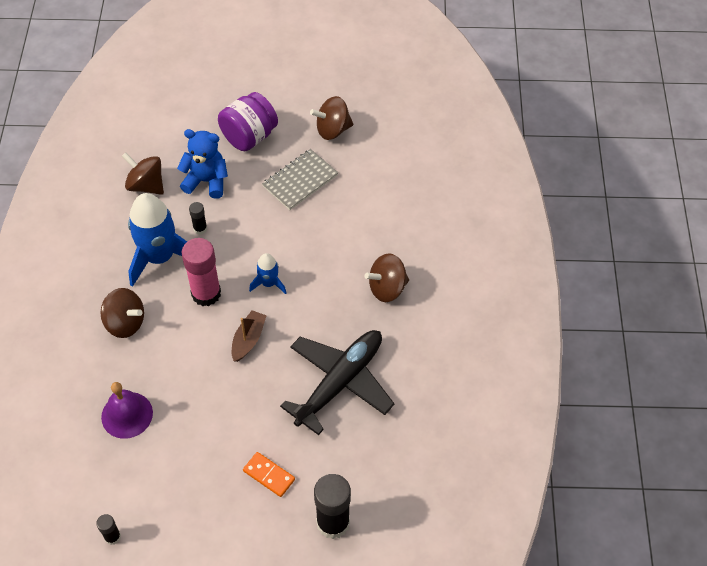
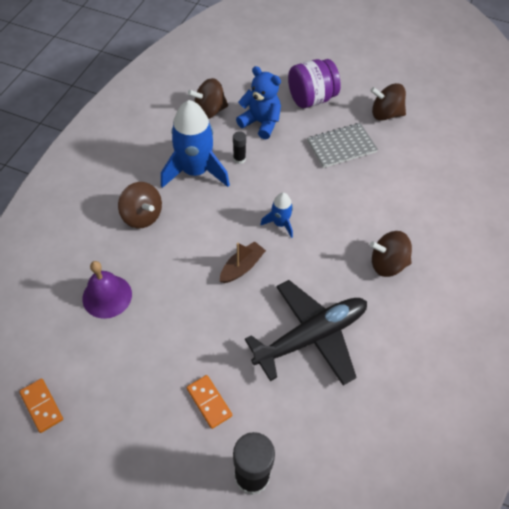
camera: 20 degrees right, 0 degrees up
black glue stick [96,514,121,545] -> orange domino [19,379,63,433]
brown spinning top [122,152,164,195] -> brown spinning top turned 75 degrees counterclockwise [188,78,228,119]
pink glue stick [182,238,221,306] -> none

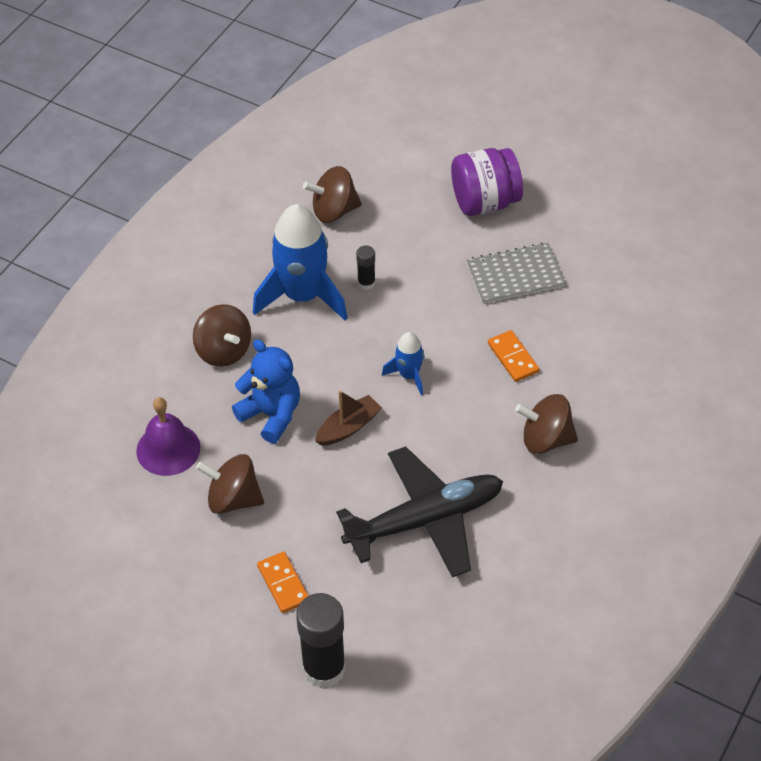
camera: 10 degrees right, 5 degrees down
orange domino [19,379,63,433] -> orange domino moved to [488,330,539,382]
blue teddy bear [236,66,281,139] -> blue teddy bear moved to [232,339,300,444]
brown spinning top [370,83,406,121] -> brown spinning top moved to [196,454,264,514]

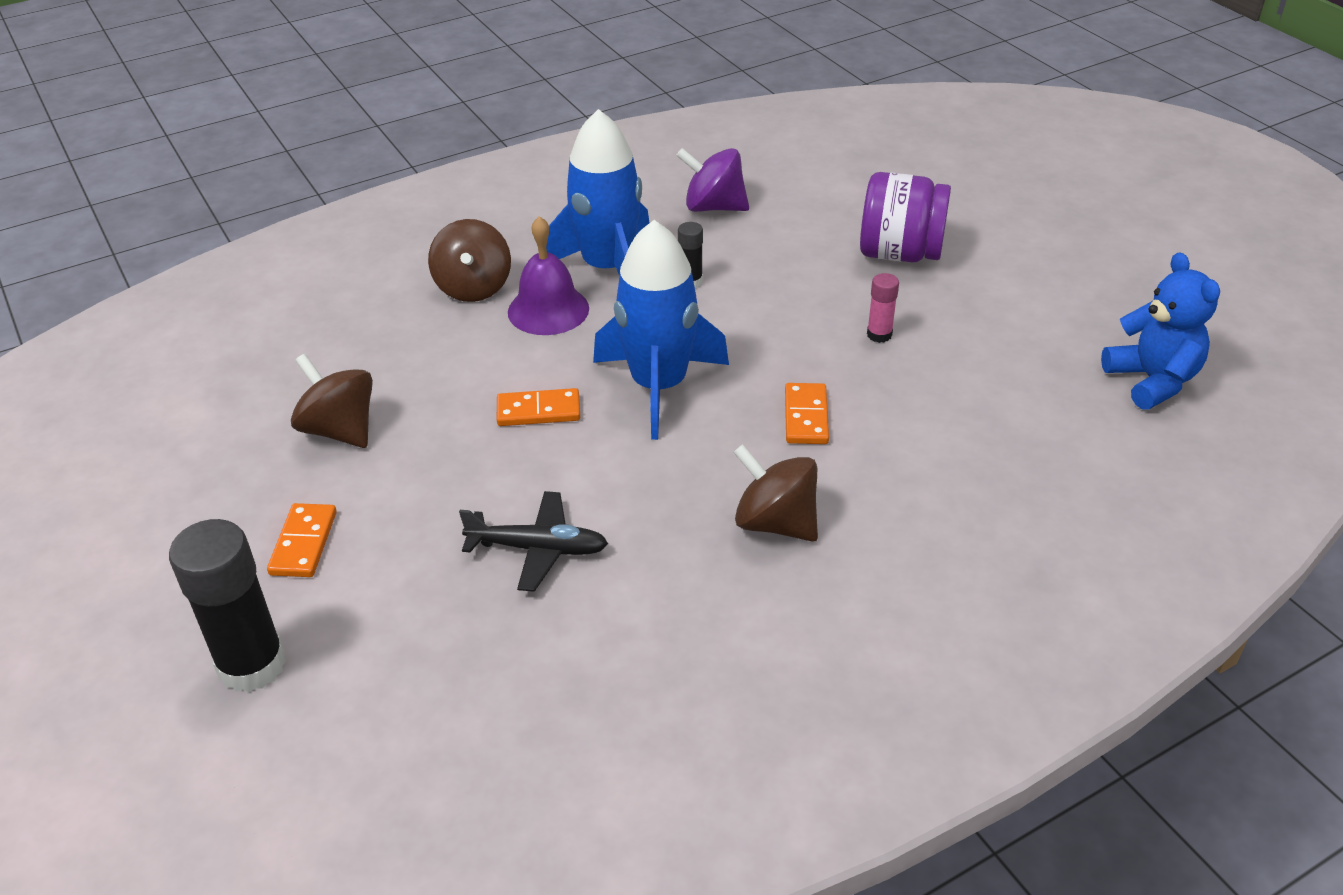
camera: 30 degrees right, 10 degrees down
purple bell [136,397,201,476] -> purple bell moved to [508,216,589,335]
blue teddy bear [232,339,300,444] -> blue teddy bear moved to [1101,252,1220,410]
brown spinning top [303,166,362,223] -> purple spinning top [676,148,749,212]
brown boat [315,390,382,446] -> orange domino [497,388,580,426]
black plane [336,446,503,577] -> black plane [459,491,608,592], size x0.56
blue rocket [382,332,425,395] -> blue rocket [593,220,729,440], size x2.02
grey notebook [466,243,566,304] -> pink glue stick [867,273,899,343]

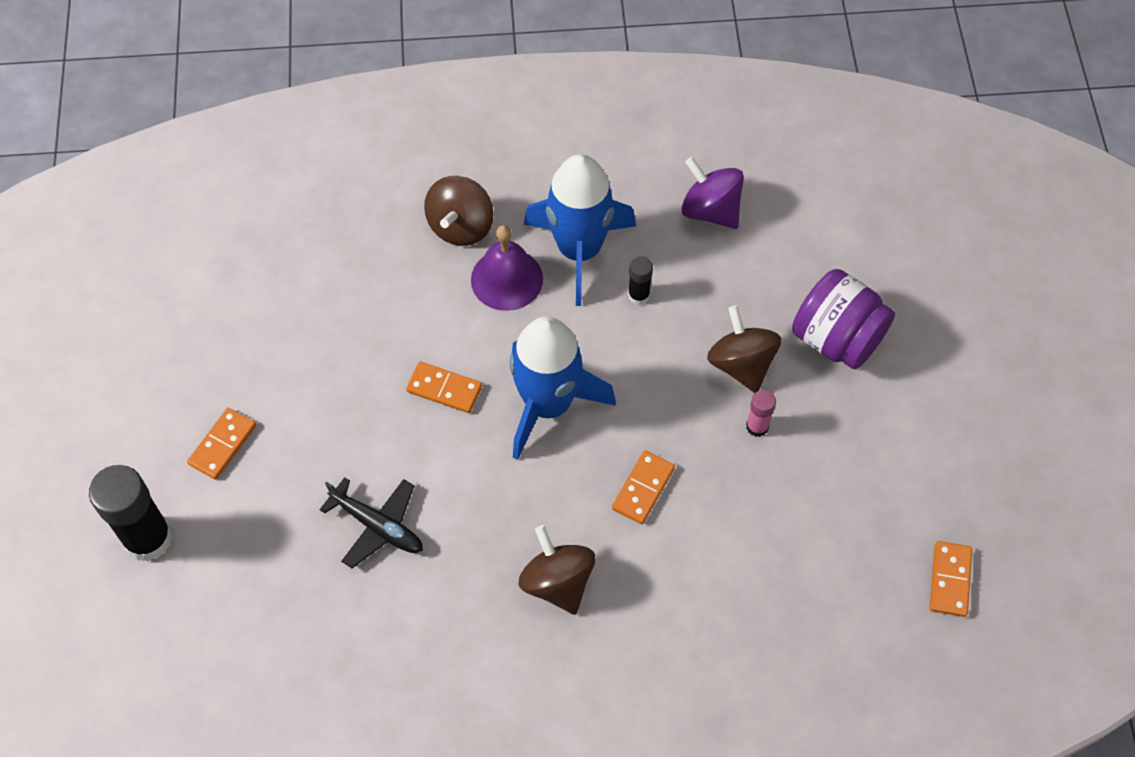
camera: 25 degrees right, 20 degrees up
brown spinning top [291,354,373,448] -> brown spinning top moved to [707,305,782,393]
blue teddy bear [1101,252,1220,410] -> orange domino [930,541,972,617]

